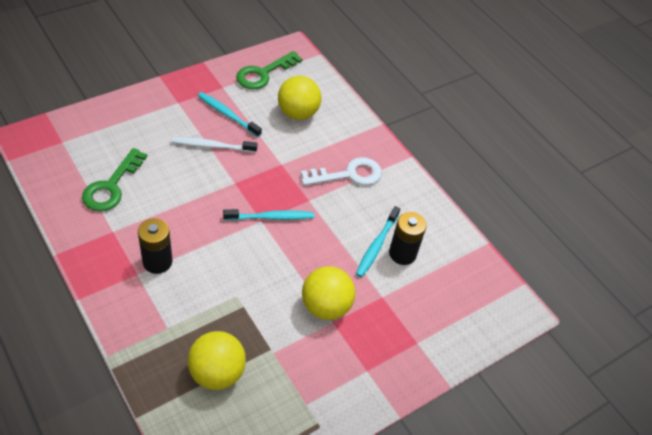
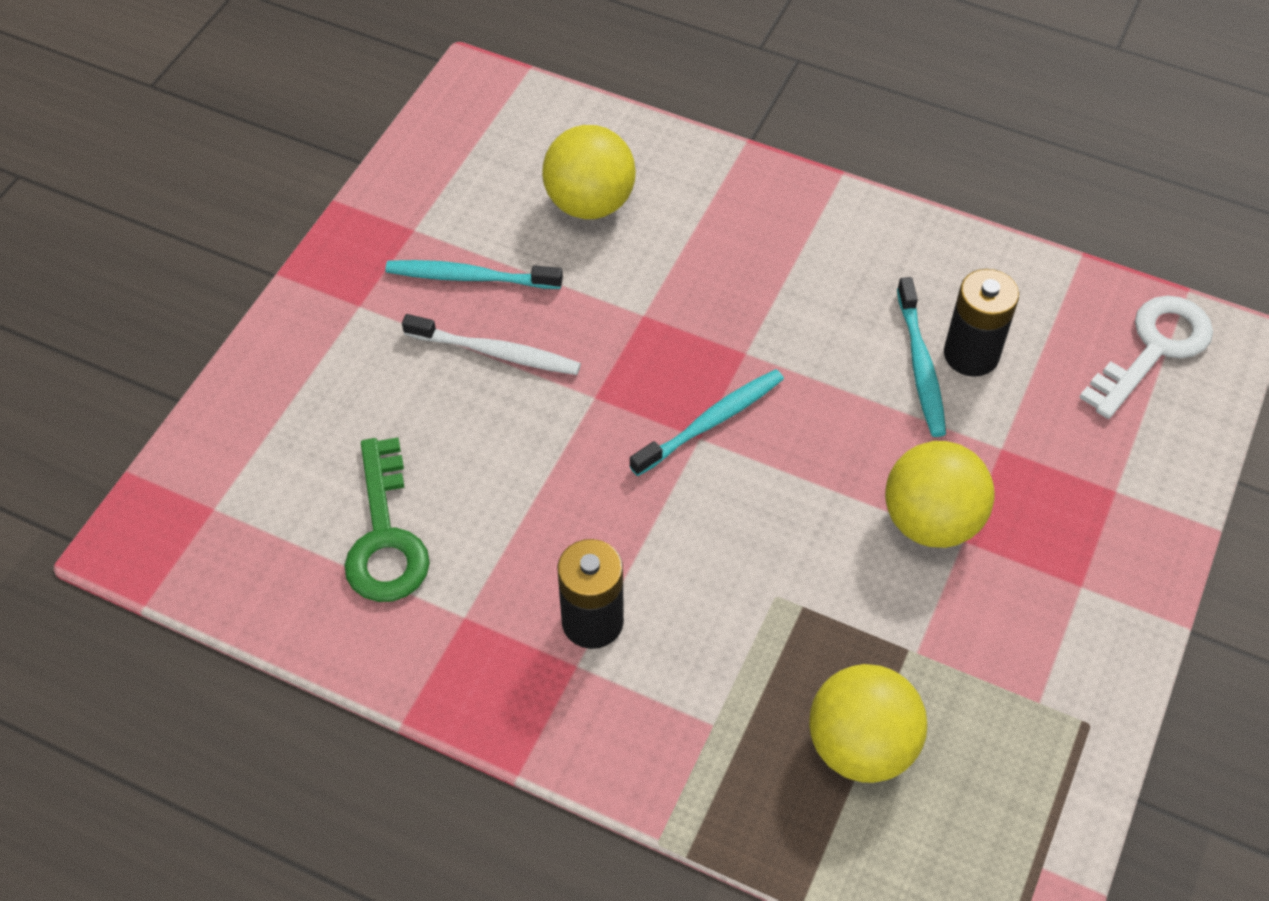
camera: 25 degrees left, 5 degrees up
white toothbrush [172,137,257,153] -> white toothbrush turned 135 degrees counterclockwise [402,314,581,375]
green key [236,51,302,89] -> none
white key [301,157,382,186] -> white key moved to [1079,296,1213,419]

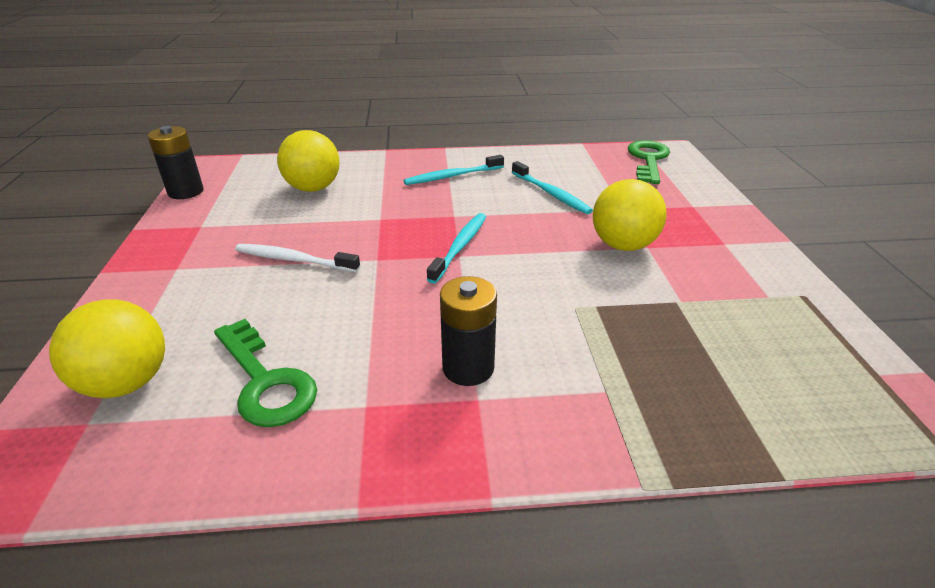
camera: 30 degrees left, 20 degrees down
turquoise toothbrush [385,260,563,289] -> turquoise toothbrush moved to [403,155,504,185]
white toothbrush [402,314,581,375] -> white toothbrush turned 150 degrees counterclockwise [235,244,360,272]
yellow ball [809,664,927,783] -> yellow ball moved to [49,299,165,398]
black battery [944,269,1019,377] -> black battery moved to [148,126,204,199]
white key [1079,296,1213,419] -> green key [628,140,670,184]

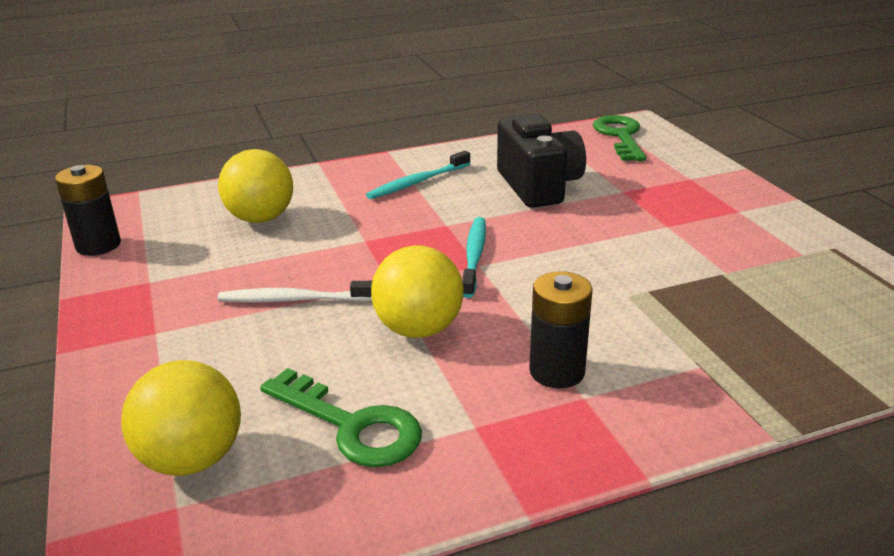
camera: 15 degrees left, 5 degrees down
turquoise toothbrush [512,161,593,214] -> black camera [497,113,586,208]
yellow ball [593,179,667,251] -> yellow ball moved to [371,246,463,338]

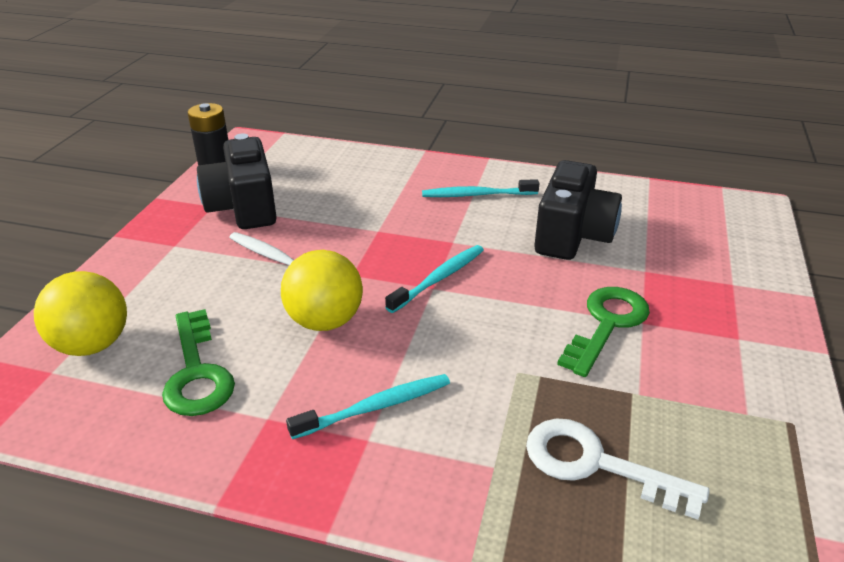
camera: 35 degrees right, 5 degrees up
yellow ball [218,149,293,223] -> none
black battery [529,271,593,388] -> turquoise toothbrush [286,374,450,439]
green key [593,115,646,161] -> green key moved to [557,287,650,377]
none -> black camera [197,133,277,229]
none -> white key [526,418,710,520]

